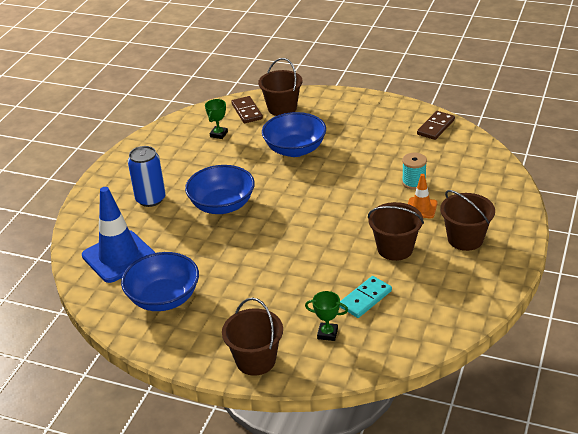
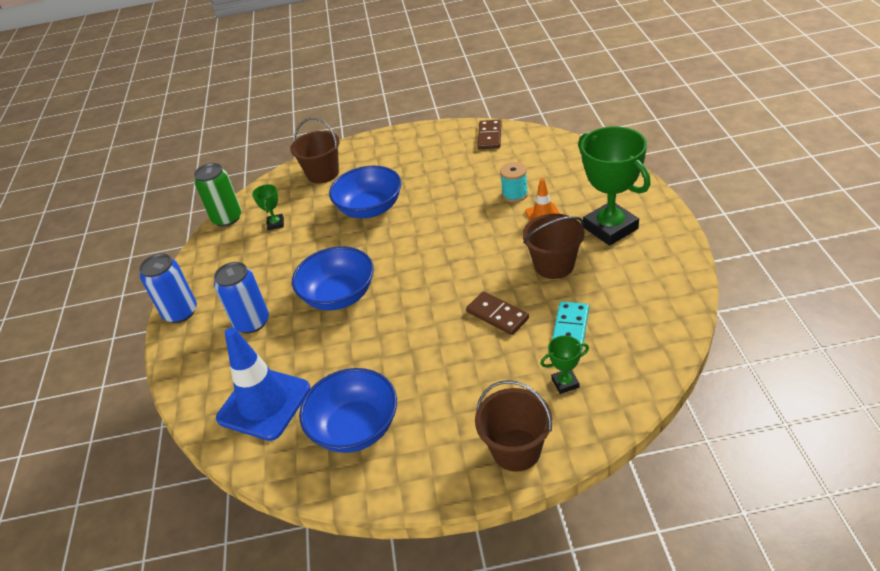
camera: 25 degrees left, 5 degrees up
brown domino [231,96,263,123] -> brown domino moved to [466,291,529,335]
brown bucket [440,190,495,251] -> green trophy [578,126,651,246]
none -> blue can [139,253,197,323]
none -> green can [194,163,242,227]

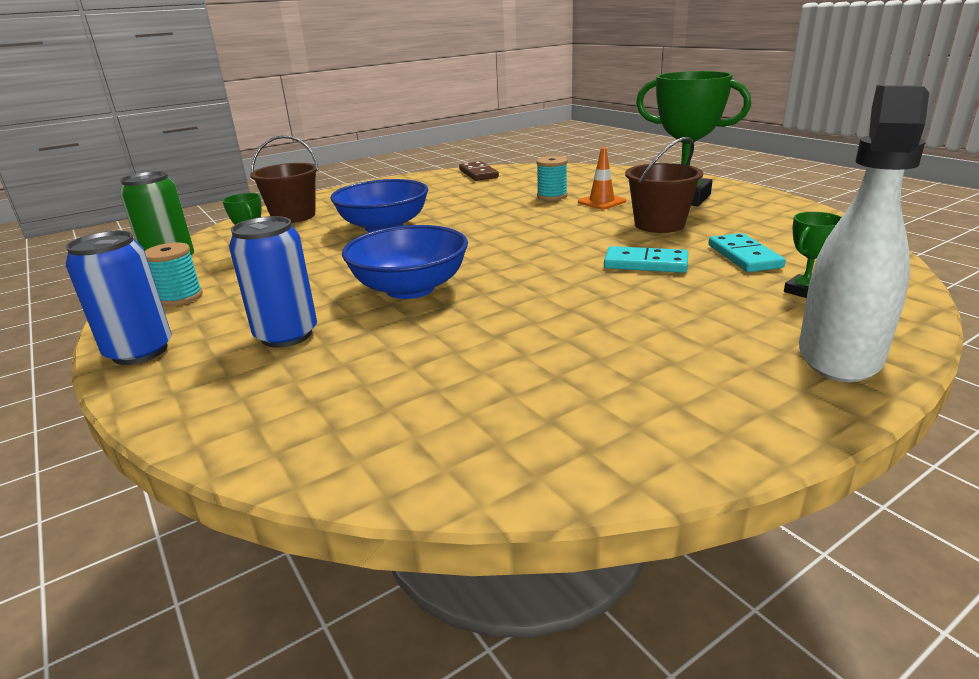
camera: 30 degrees left, 15 degrees down
blue traffic cone [216,327,310,441] -> none
blue bowl [299,368,397,453] -> none
brown domino [466,291,529,335] -> turquoise domino [604,246,688,273]
brown bucket [475,380,552,471] -> white spray bottle [799,85,929,382]
none -> turquoise spool [145,242,203,306]

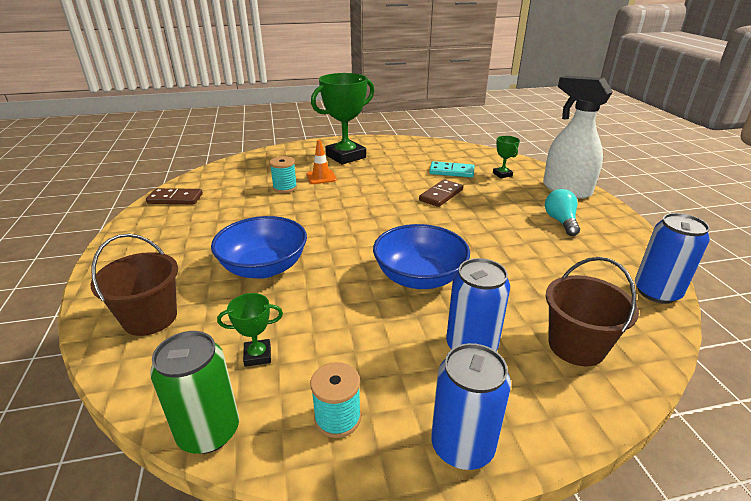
camera: 70 degrees left, 5 degrees up
turquoise domino [604,246,688,273] -> brown domino [419,180,463,207]
brown bucket [625,137,703,233] -> brown bucket moved to [546,257,639,366]
none -> turquoise light bulb [545,189,580,236]
none -> blue can [635,213,710,304]

